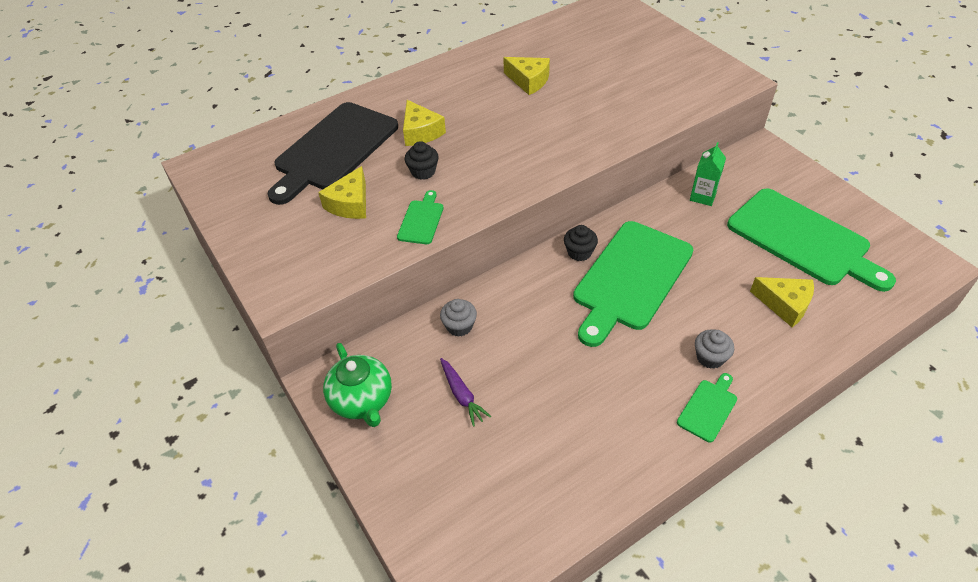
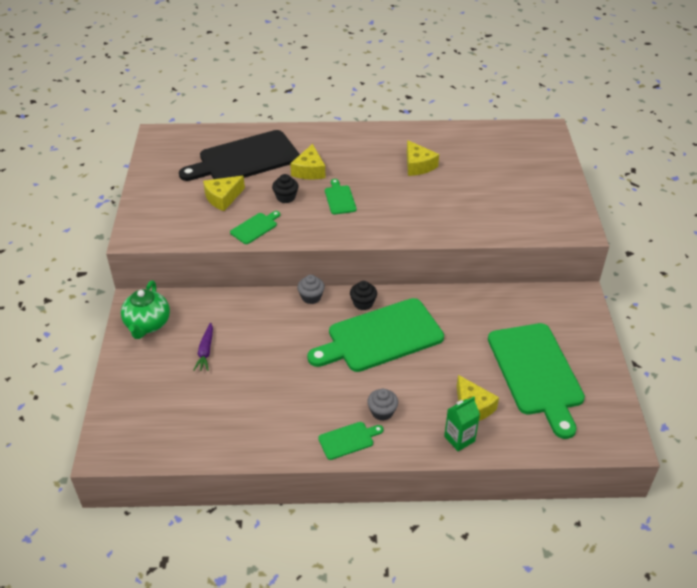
camera: 30 degrees right, 5 degrees down
grey cupcake [440,299,477,337] -> grey cupcake moved to [297,275,325,304]
green carton [690,142,726,206] -> green carton moved to [444,397,480,451]
none -> green cutting board [325,179,357,215]

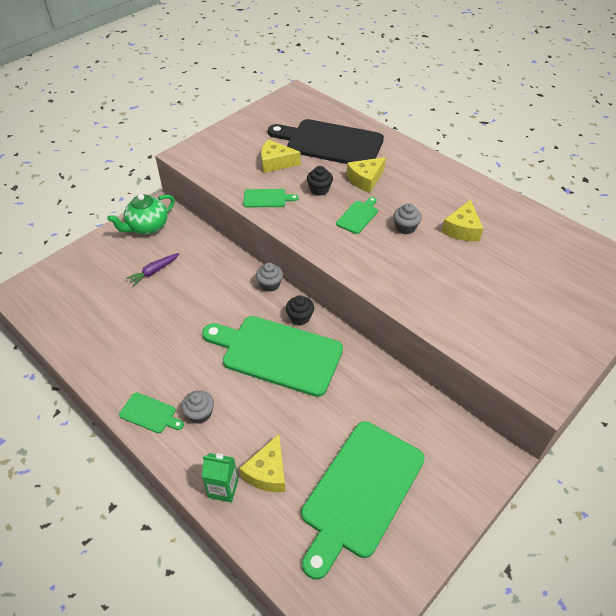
camera: 45 degrees right, 5 degrees up
none -> grey cupcake [394,203,422,234]

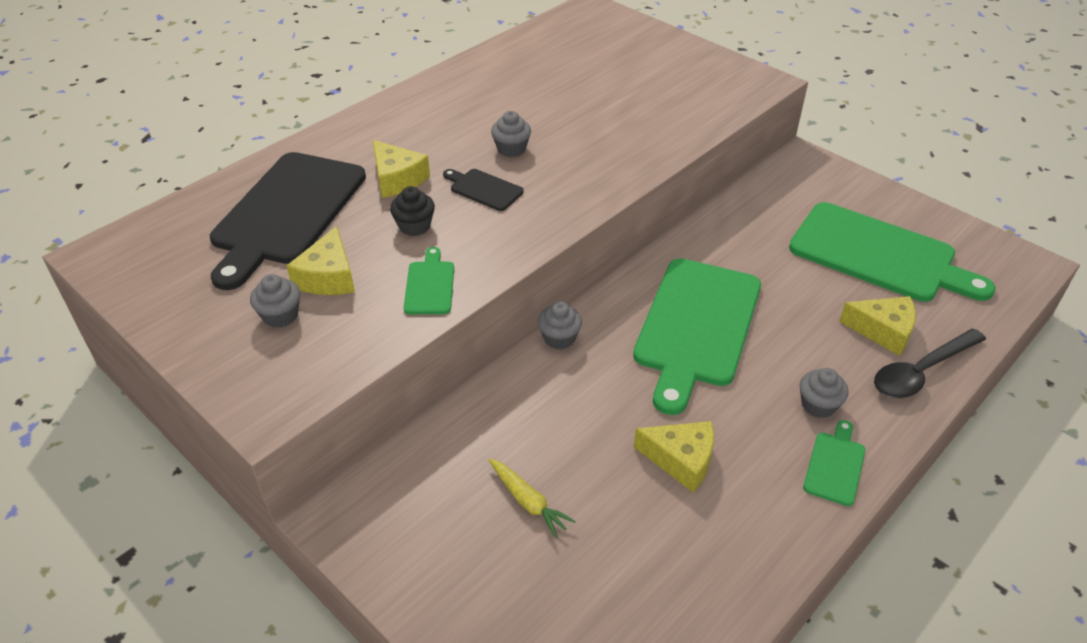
camera: 90 degrees left, 5 degrees down
green teapot [107,194,175,235] -> none
purple carrot [126,253,180,286] -> yellow carrot [488,458,576,538]
green carton [202,453,238,502] -> black spoon [874,328,986,398]
black cupcake [286,295,314,325] -> none
green cutting board [336,197,378,234] -> black cutting board [443,169,524,211]
yellow cheese [442,199,483,241] -> yellow cheese moved to [634,421,714,492]
none -> grey cupcake [250,274,300,328]

